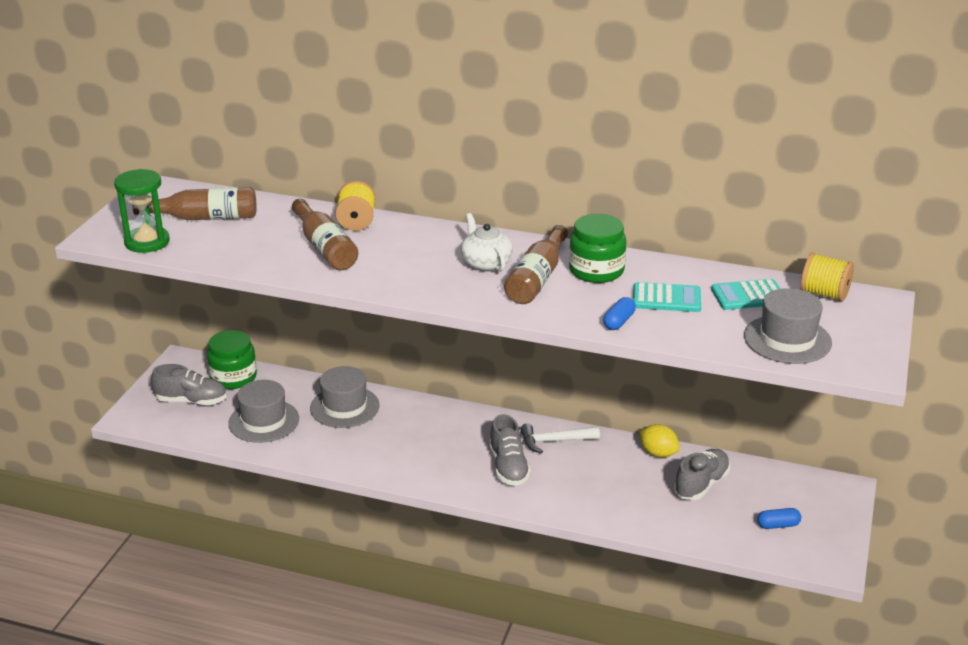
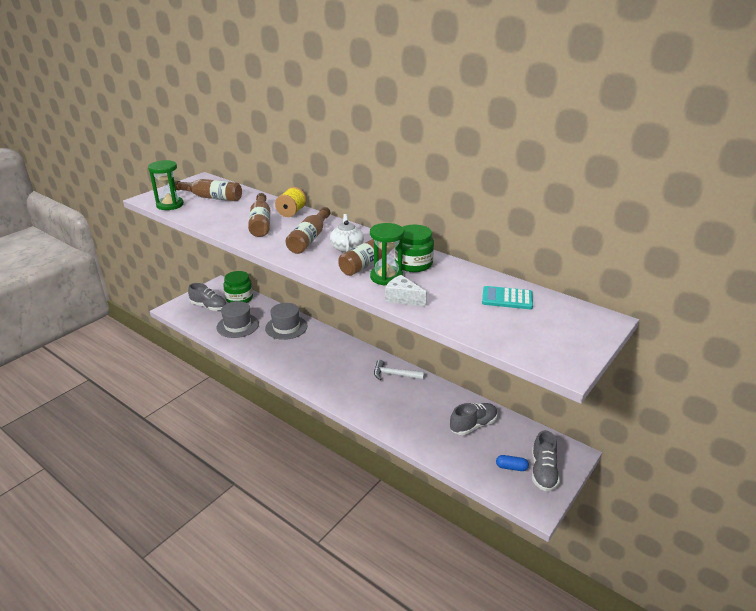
camera: 20 degrees right, 0 degrees up
grey shoe [489,414,531,486] -> grey shoe moved to [532,430,560,491]
blue capsule [603,297,636,330] -> white cheese [385,275,427,306]
turquoise calculator [633,282,701,312] -> none
yellow lemon [639,424,680,458] -> none
grey hat [744,288,832,364] -> none
yellow spool [800,253,854,302] -> none
none -> brown bottle [286,207,330,254]
none -> green hourglass [370,223,404,286]

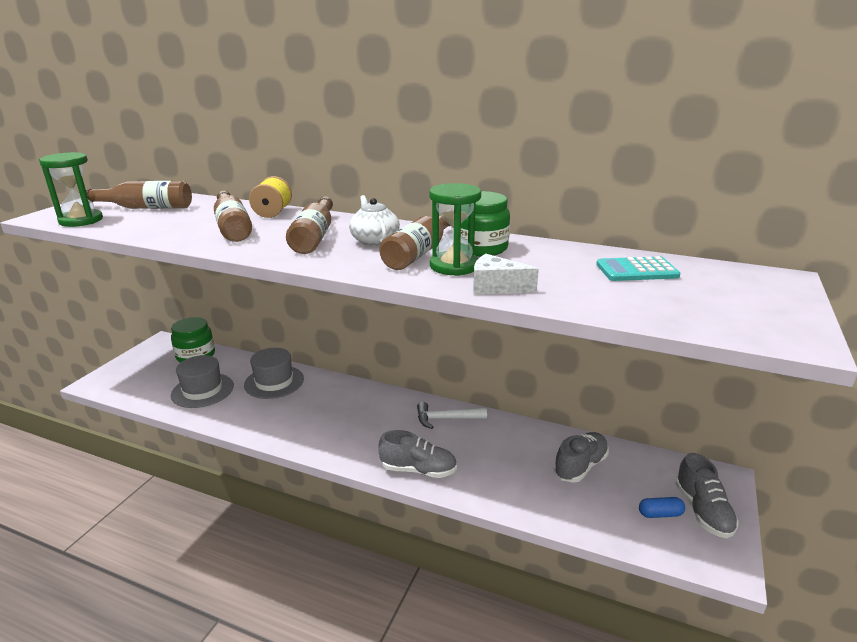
camera: 15 degrees left, 5 degrees down
grey shoe [188,283,227,311] -> grey shoe moved to [378,430,457,478]

